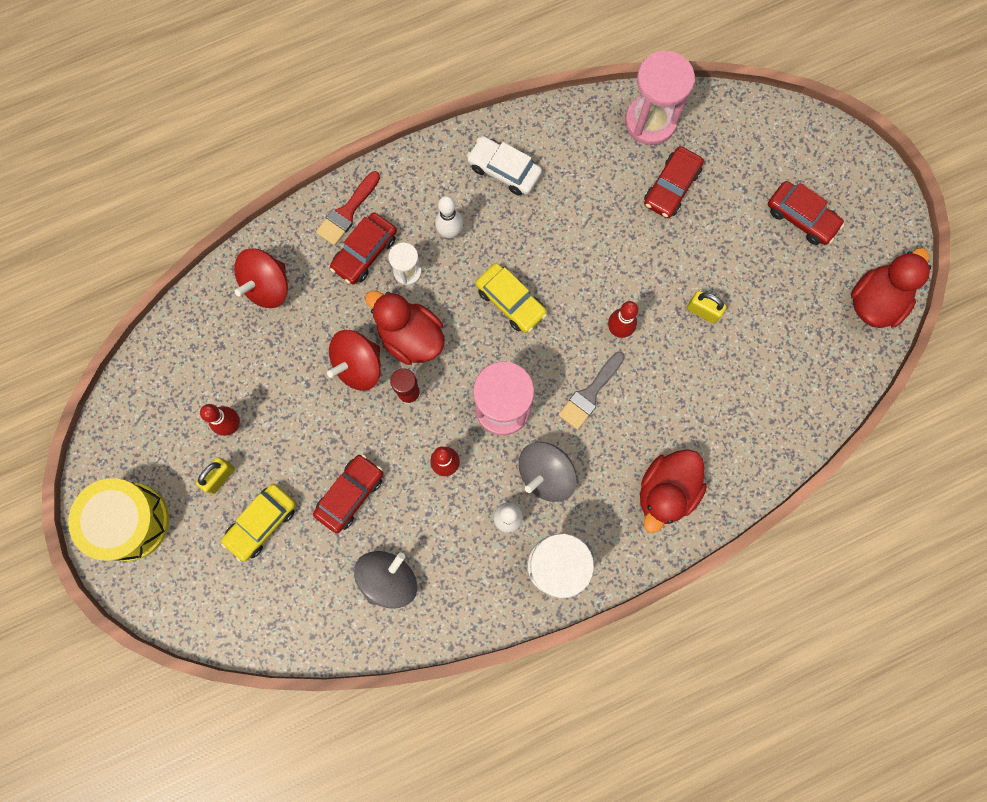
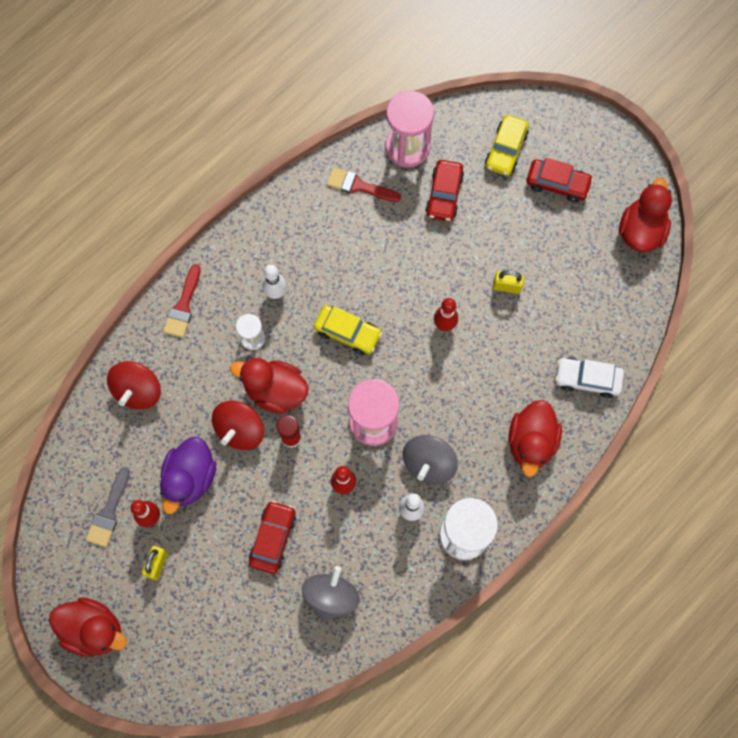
camera: 20 degrees left, 5 degrees down
yellow drum [68,478,169,561] -> red duck [49,597,127,657]
yellow car [221,484,296,562] -> yellow car moved to [485,115,529,176]
red car [330,212,397,285] -> none
white car [467,136,542,196] -> white car moved to [555,358,624,398]
grey brush [558,352,625,430] -> grey brush moved to [86,467,130,547]
none -> purple duck [160,437,217,514]
none -> red brush [327,167,401,202]

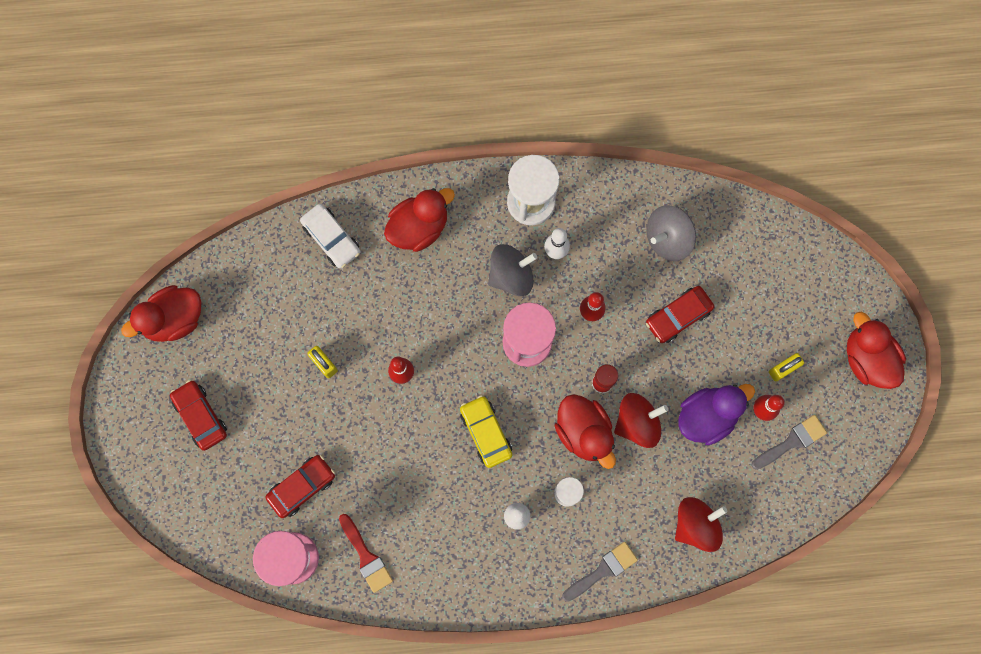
camera: 140 degrees left, 5 degrees up
red brush [163,264,201,338] -> grey brush [562,542,638,602]
yellow car [485,115,529,176] -> none

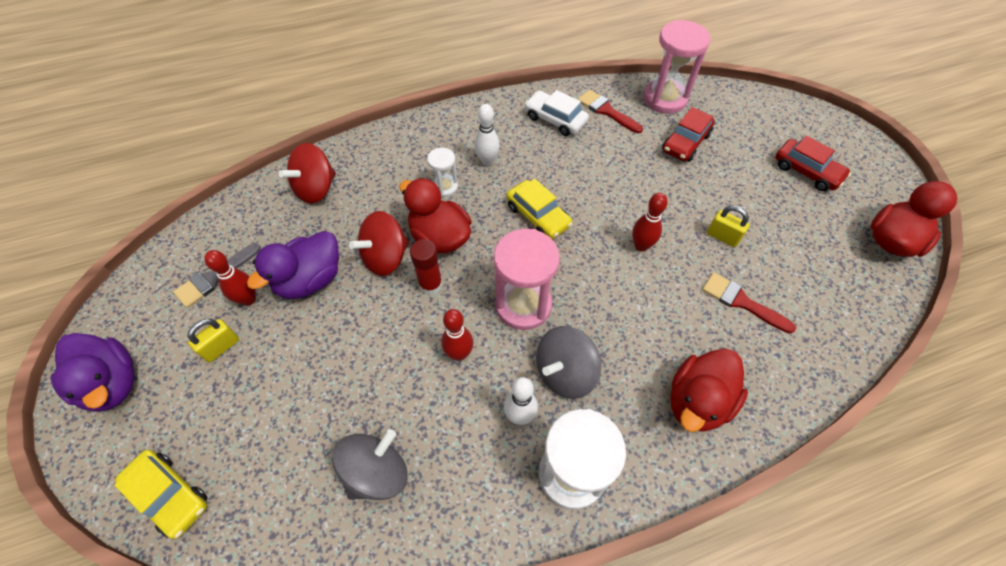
camera: 165 degrees right, 20 degrees down
white car [300,204,360,268] -> white car moved to [524,90,589,136]
grey brush [562,542,638,602] -> none
red car [646,286,714,343] -> none
red duck [847,312,906,389] -> purple duck [51,333,135,412]
none -> yellow car [114,450,207,539]
none -> red brush [702,272,796,334]

